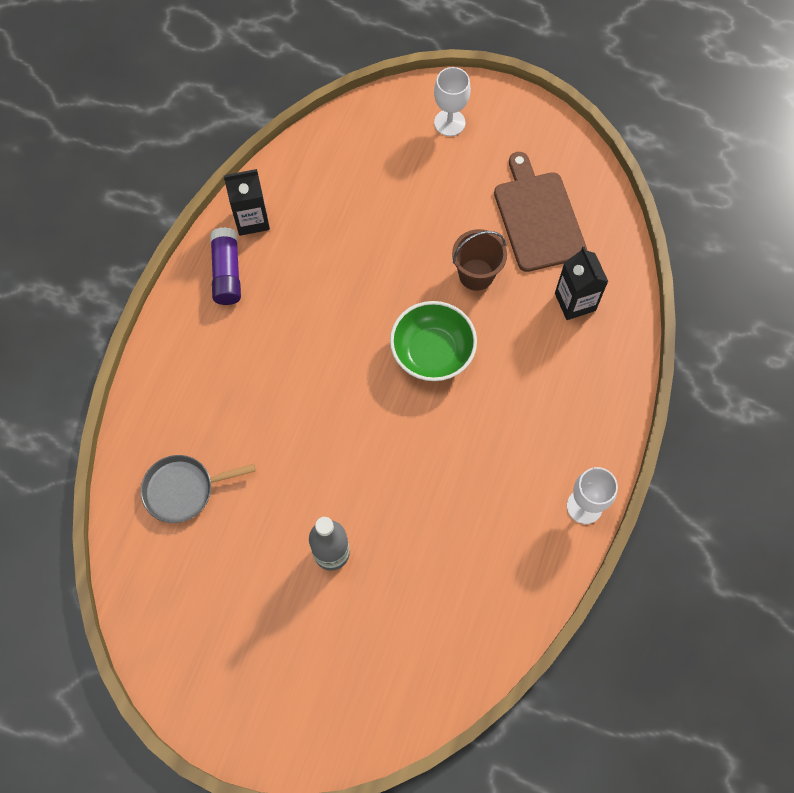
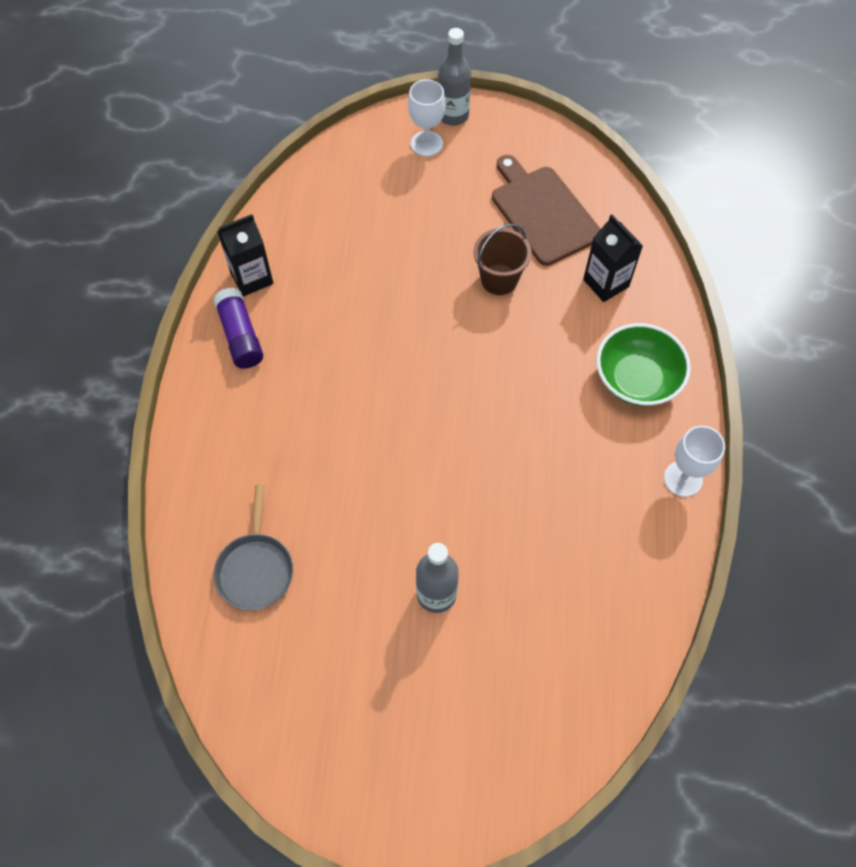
camera: 15 degrees left, 5 degrees down
grey pan [141,455,256,523] -> grey pan turned 60 degrees counterclockwise [214,484,293,611]
green bowl [390,301,477,381] -> green bowl moved to [596,323,691,407]
none -> grey bottle [438,28,471,126]

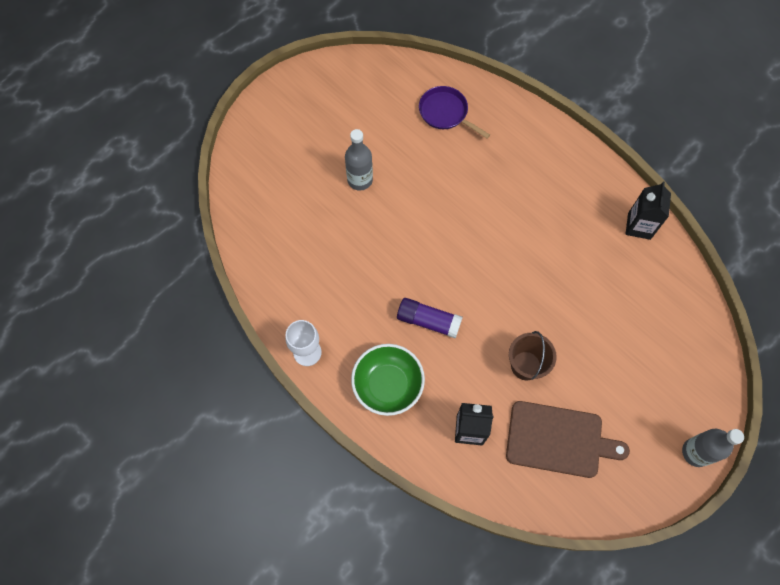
camera: 130 degrees right, 5 degrees up
purple glue stick [213,287,263,368] -> purple glue stick moved to [397,298,463,339]
grey pan [214,484,293,611] -> purple pan [419,86,490,139]
white goblet [408,79,446,157] -> none

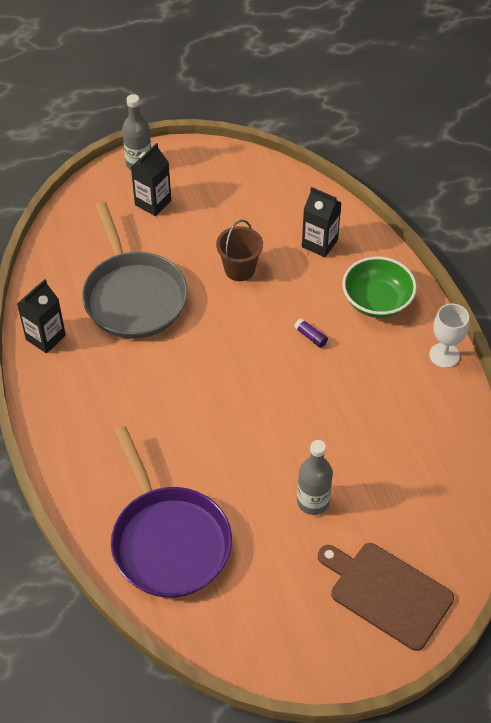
camera: 155 degrees left, 15 degrees down
purple glue stick [397,298,463,339] -> purple glue stick [294,318,328,348], size x0.53
purple pan [419,86,490,139] -> purple pan [111,426,232,598], size x1.82
brown cutting board [506,401,630,478] -> brown cutting board moved to [318,543,454,651]
none -> grey pan [82,202,188,339]
none -> black carton [131,143,171,216]

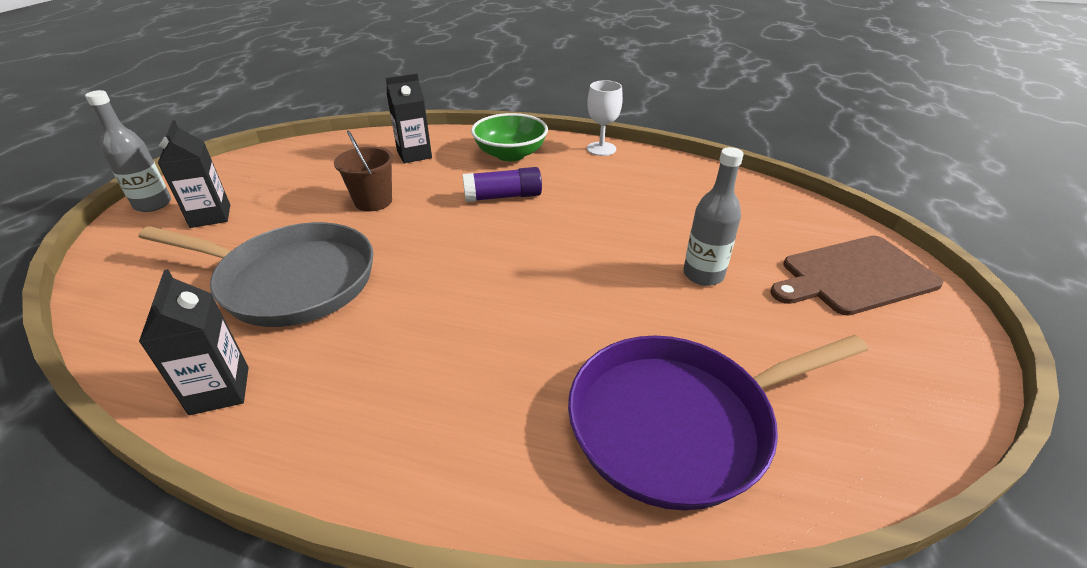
camera: 55 degrees left, 15 degrees down
purple pan [111,426,232,598] -> purple pan turned 150 degrees clockwise [568,335,868,510]
purple glue stick [294,318,328,348] -> purple glue stick [463,167,542,202], size x1.90

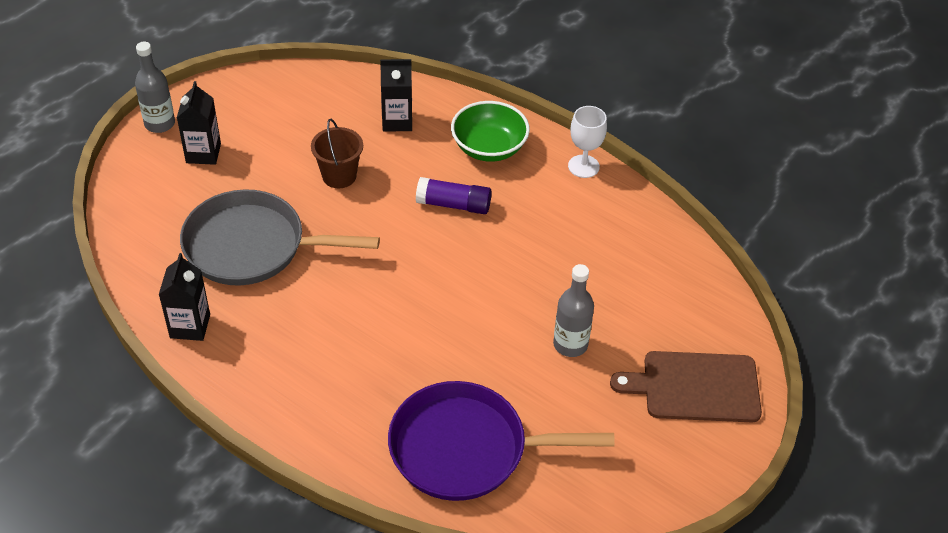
camera: 20 degrees right, 10 degrees up
grey pan [138,222,374,327] -> grey pan turned 150 degrees clockwise [180,189,380,286]

